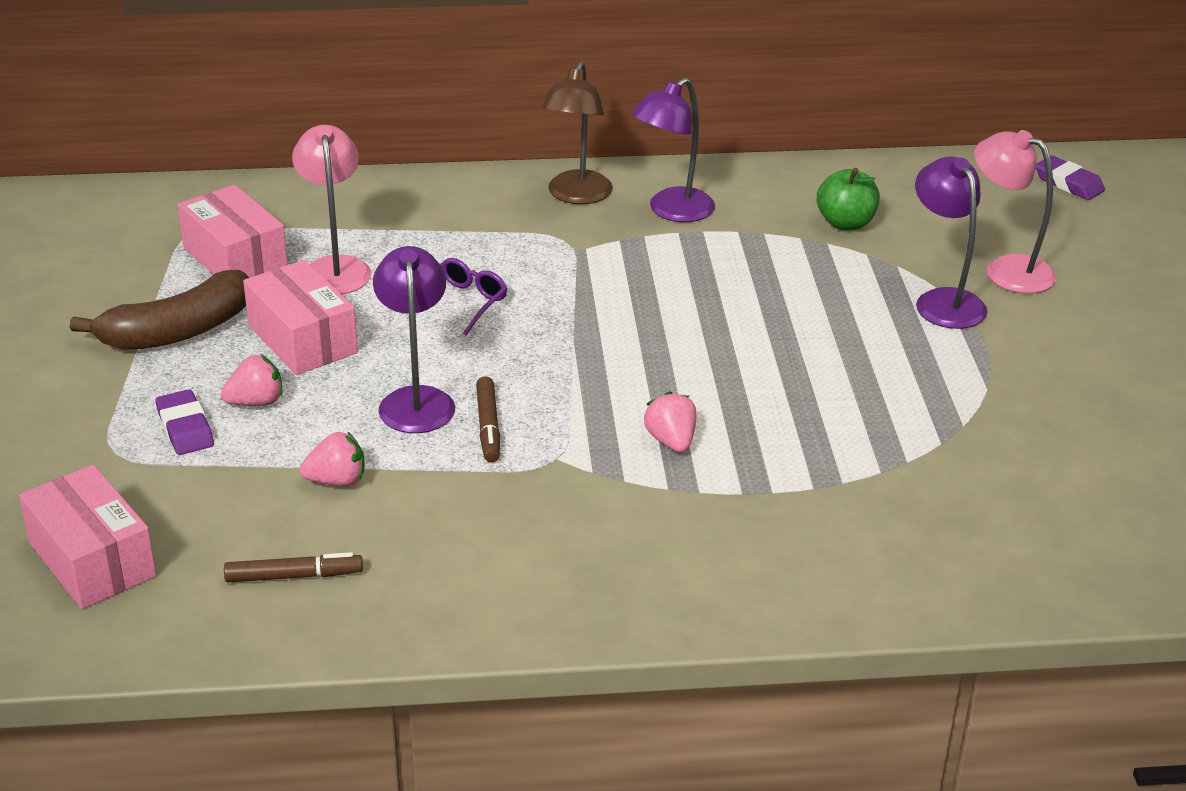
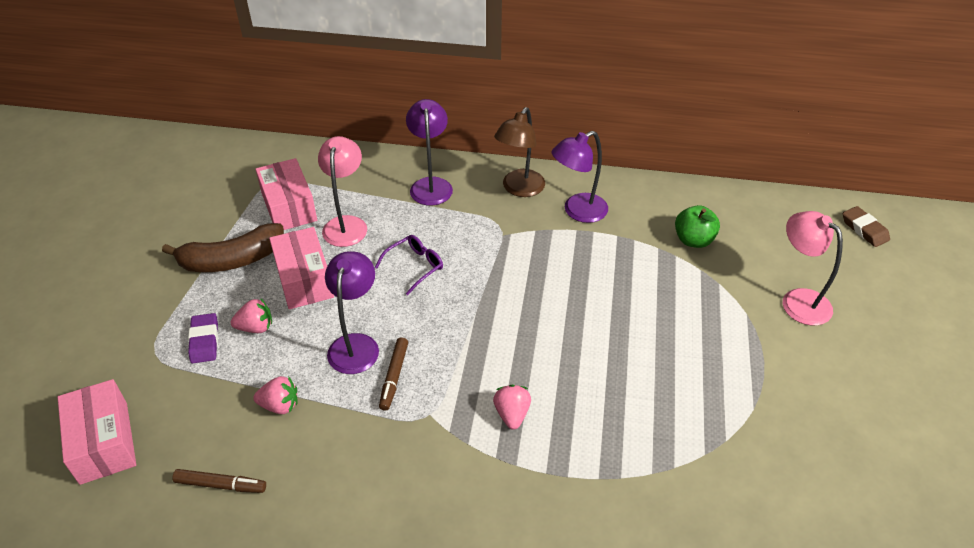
camera: 15 degrees right, 10 degrees up
purple lamp [915,157,987,329] -> purple lamp moved to [406,99,453,206]
purple eraser [1036,156,1105,200] -> brown eraser [843,206,890,247]

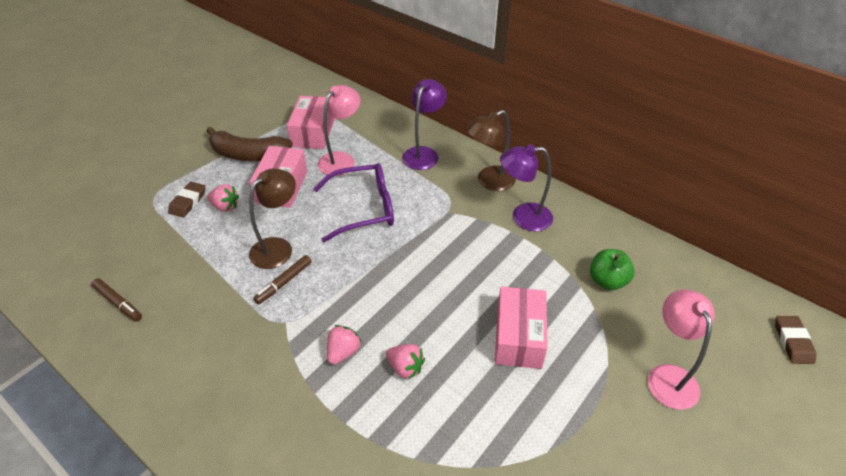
camera: 30 degrees right, 0 degrees up
pink box [58,379,136,485] -> pink box moved to [495,286,548,369]
purple eraser [188,313,218,363] -> brown eraser [168,182,206,218]
pink strawberry [253,376,298,414] -> pink strawberry moved to [386,344,425,379]
purple lamp [325,251,379,374] -> brown lamp [249,168,296,269]
purple glasses [375,235,443,295] -> purple glasses [313,163,394,242], size x1.76

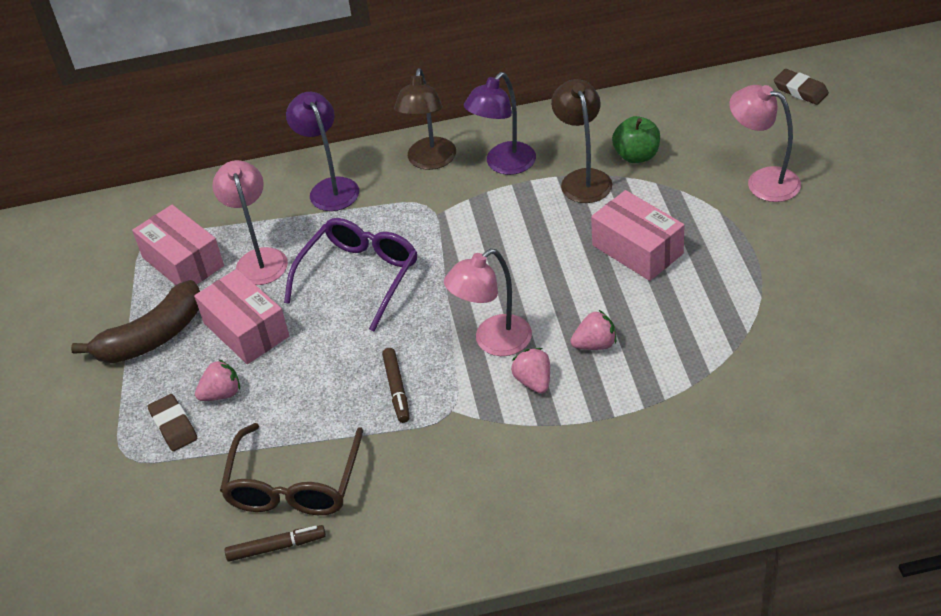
camera: 45 degrees left, 0 degrees up
brown lamp [249,168,296,269] -> brown lamp moved to [551,79,612,203]
none -> brown glasses [220,423,363,515]
none -> pink lamp [444,249,532,356]

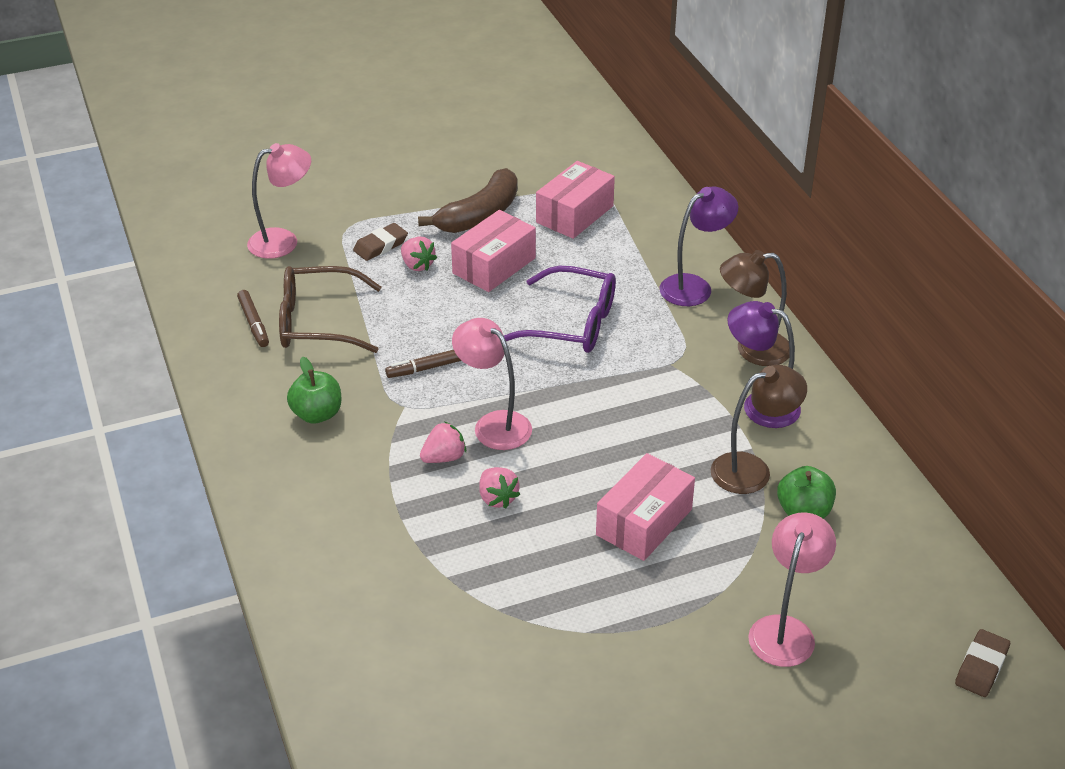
camera: 75 degrees right, 5 degrees down
brown banana [71,280,200,363] -> brown banana turned 90 degrees counterclockwise [418,168,518,233]
pink lamp [213,160,288,285] -> pink lamp moved to [247,143,311,259]
none -> green apple [287,357,341,423]

